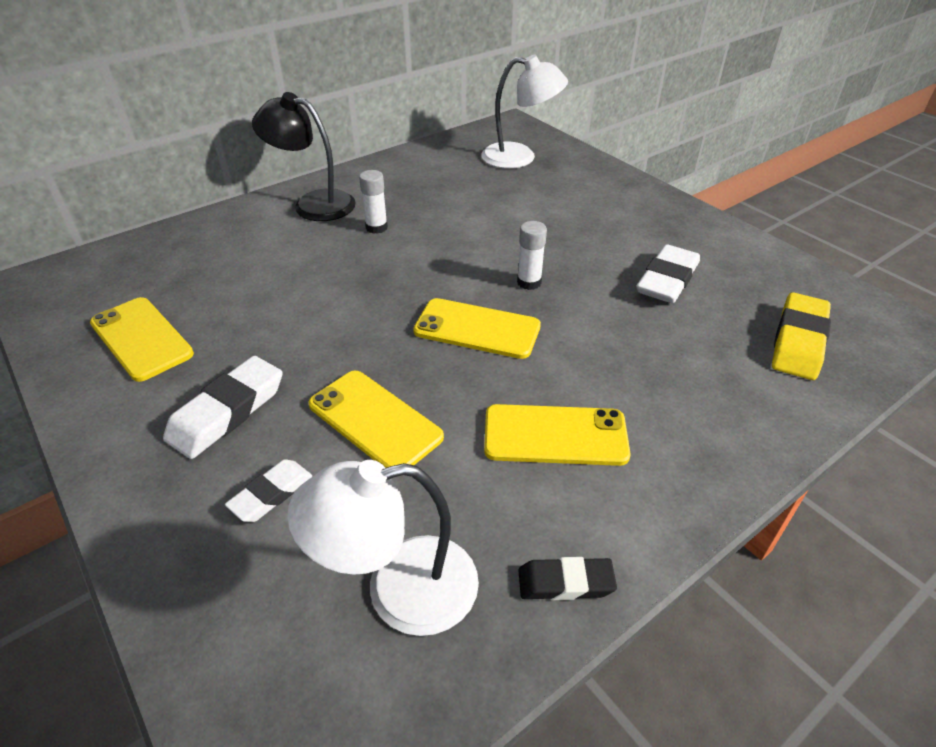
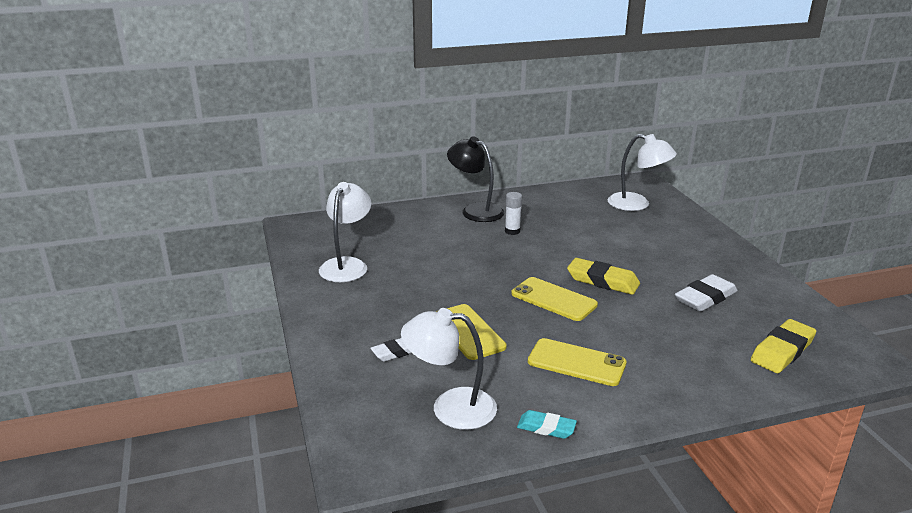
camera: 20 degrees right, 15 degrees down
yellow phone [90,297,194,382] -> white lamp [319,182,371,282]
white eraser [163,356,283,459] -> none
white glue stick [517,221,547,290] -> yellow eraser [567,258,640,295]
black eraser [518,557,617,600] -> turquoise eraser [517,410,577,439]

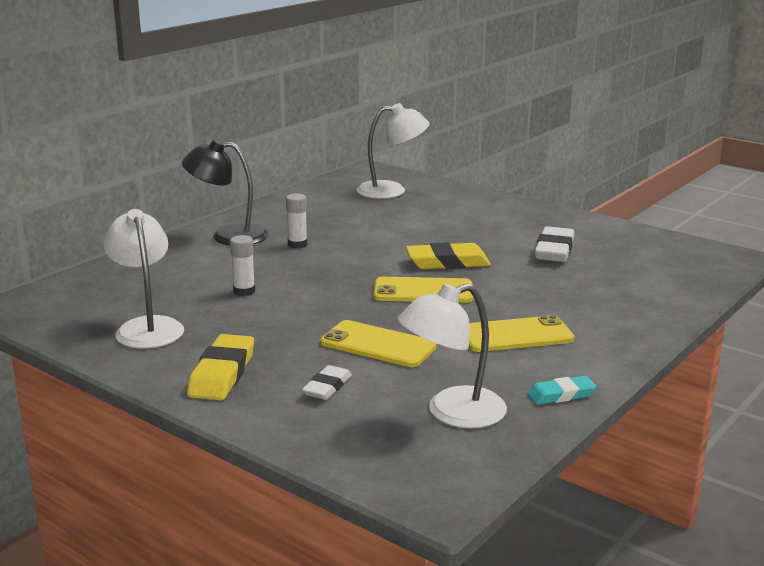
camera: 35 degrees left, 5 degrees down
yellow eraser [751,319,816,373] -> yellow eraser moved to [187,334,254,400]
none -> white glue stick [230,235,255,296]

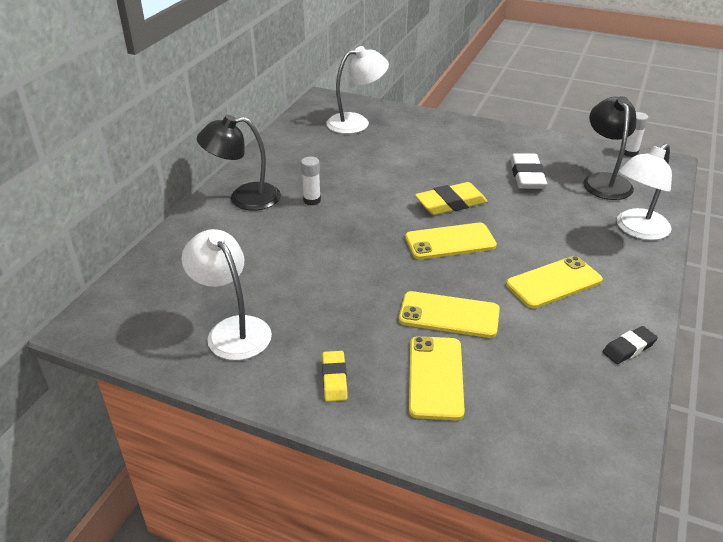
camera: 15 degrees left, 15 degrees up
yellow eraser [187,334,254,400] -> yellow eraser [322,351,348,402], size x0.61
white glue stick [230,235,255,296] -> white glue stick moved to [624,112,648,157]
white eraser [302,365,352,400] -> yellow phone [409,336,465,420]
white lamp [398,283,507,428] -> white lamp moved to [617,143,672,240]
turquoise eraser [527,376,596,405] -> black eraser [602,326,658,364]
none -> black lamp [583,96,637,200]

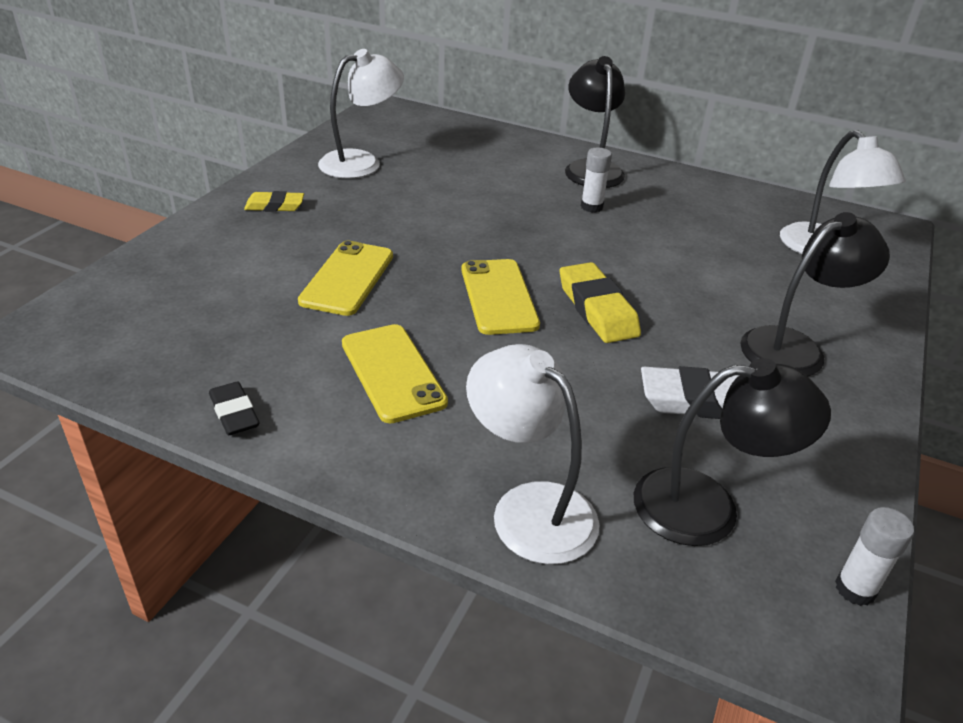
camera: 90 degrees right, 0 degrees up
yellow phone [409,336,465,420] -> none
none -> black lamp [740,212,890,376]

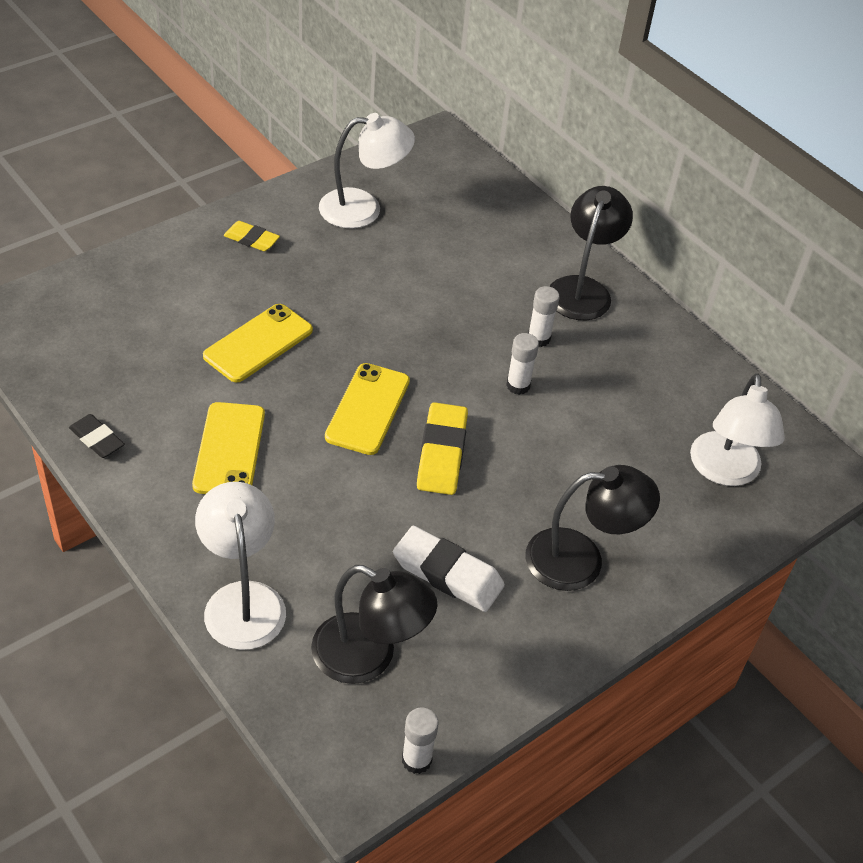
camera: 25 degrees right, 10 degrees up
black eraser [209,381,259,435] -> black eraser turned 45 degrees counterclockwise [69,414,125,458]
none -> white glue stick [506,333,539,395]

